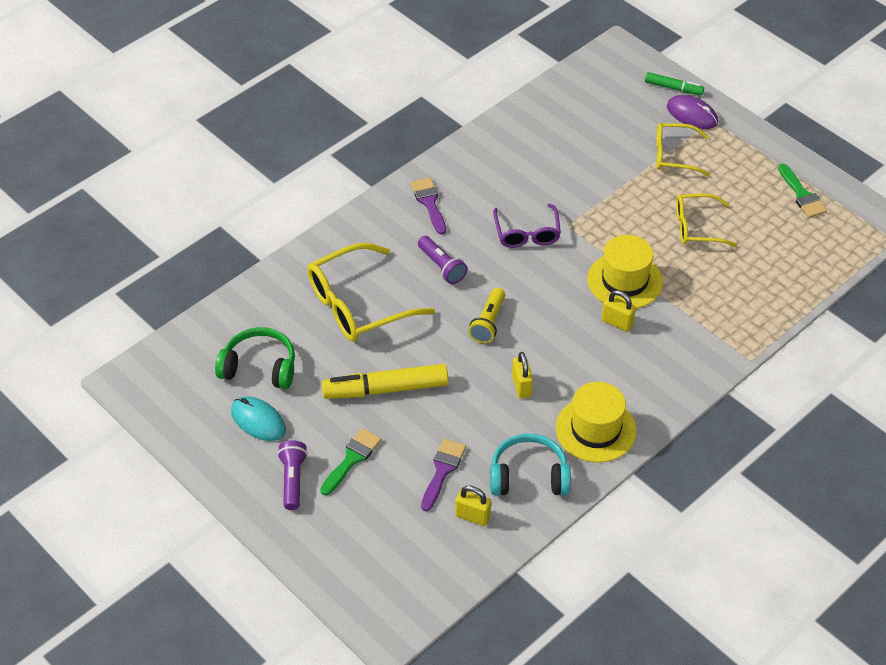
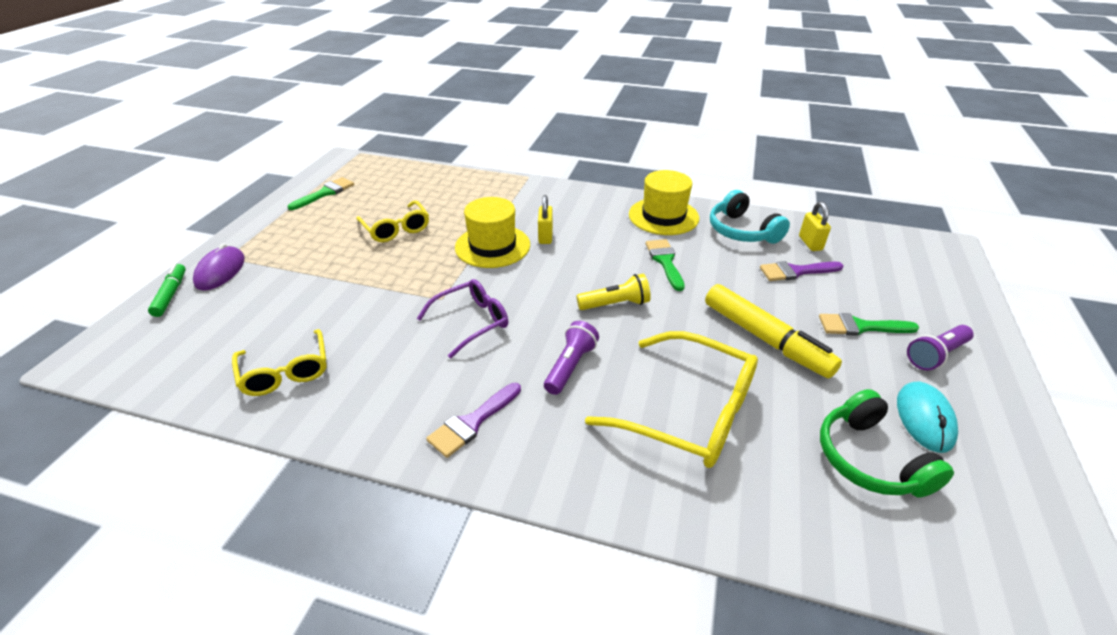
camera: 120 degrees left, 10 degrees down
yellow padlock [512,352,533,399] -> green brush [645,239,685,291]
yellow glasses [656,123,710,176] -> yellow glasses moved to [232,329,327,396]

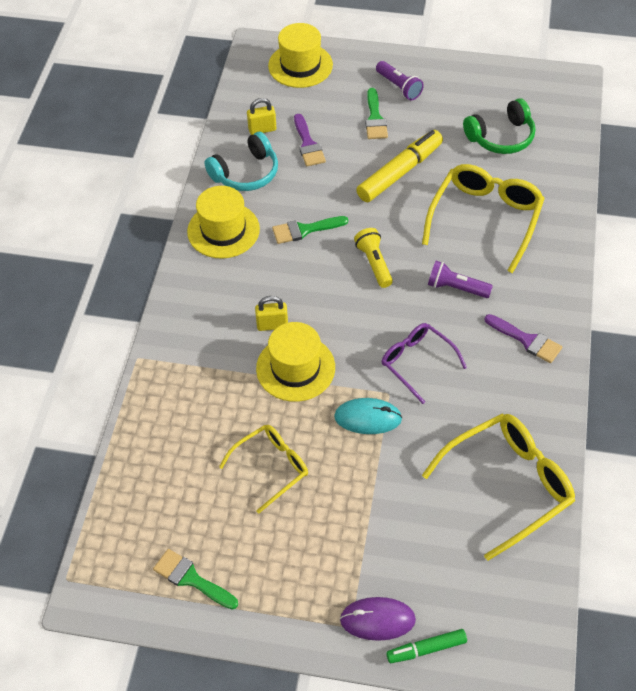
camera: 95 degrees left, 15 degrees up
yellow glasses [232,329,327,396] -> yellow glasses [422,413,575,561], size x1.63
turquoise mouse [897,382,958,453] -> turquoise mouse moved to [334,398,402,434]
none -> yellow hat [268,23,333,88]

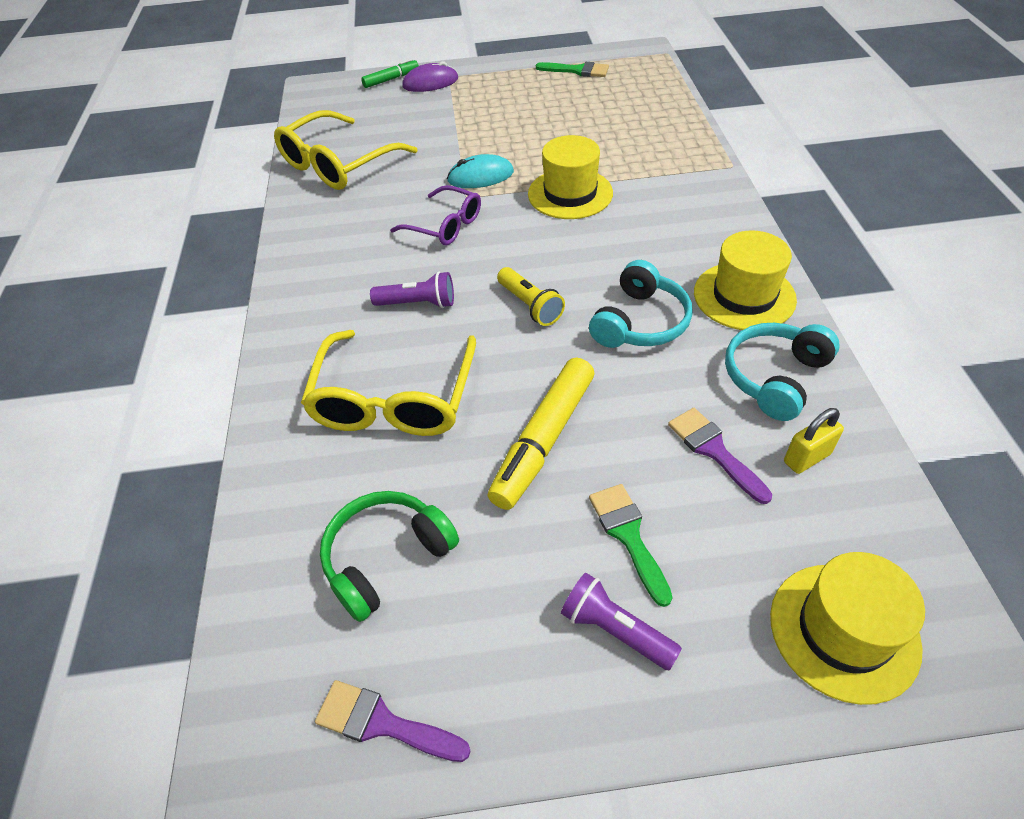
camera: 165 degrees right, 5 degrees down
yellow glasses [219,425,308,514] -> none
yellow padlock [255,296,288,331] -> none
green brush [272,216,348,244] -> turquoise headphones [589,260,693,348]
purple brush [485,314,562,363] -> purple brush moved to [315,680,471,762]

